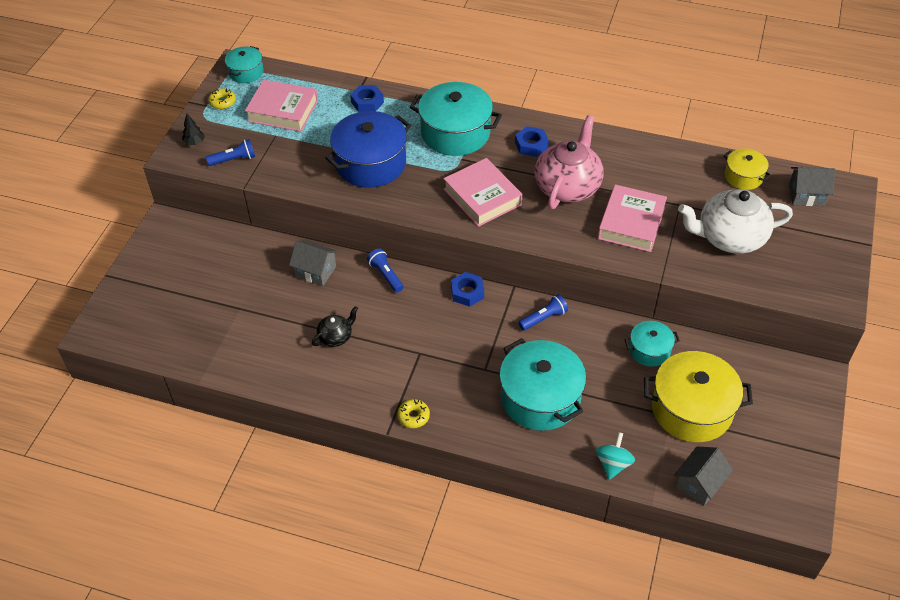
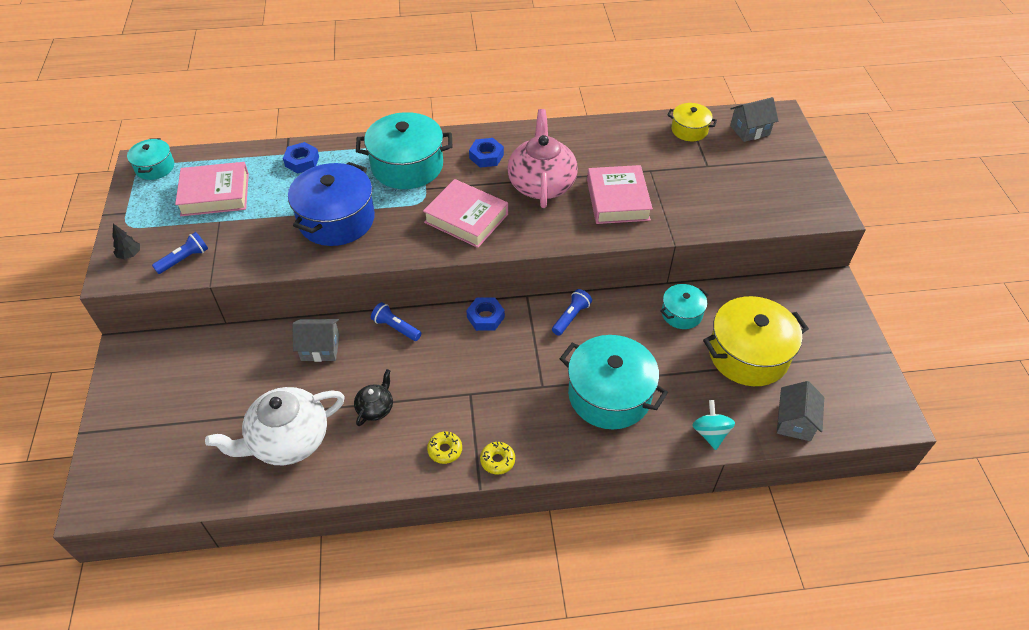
camera: 25 degrees left, 0 degrees up
yellow donut [208,88,236,109] -> yellow donut moved to [427,431,462,464]
white teapot [678,189,793,254] -> white teapot moved to [205,387,345,465]

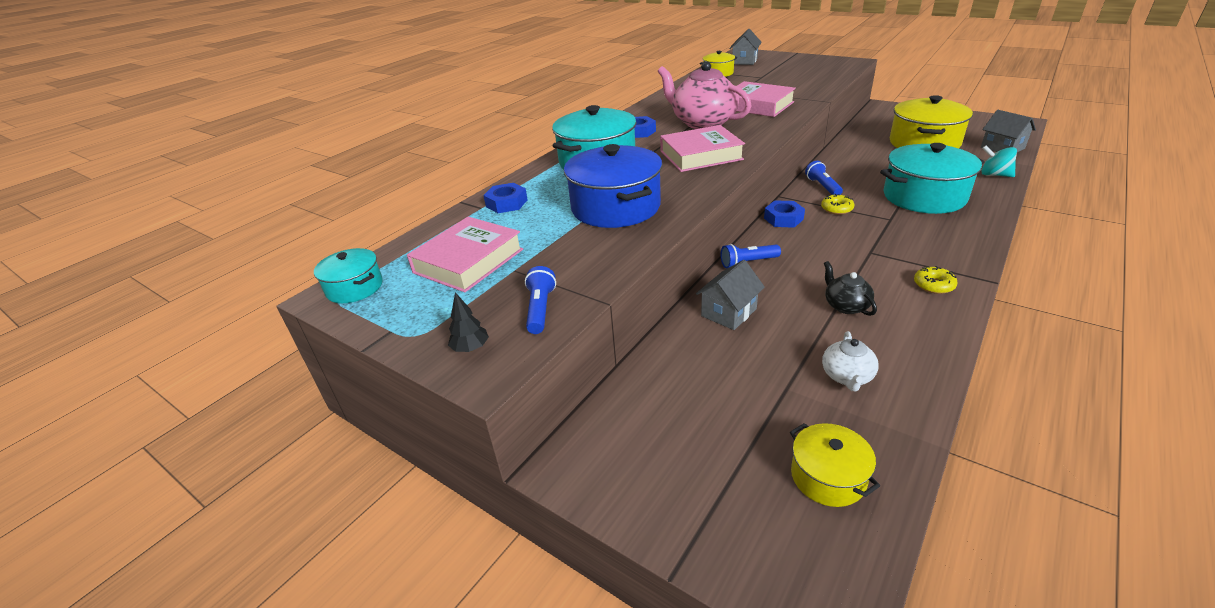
camera: 45 degrees left, 15 degrees down
white teapot [205,387,345,465] -> white teapot [822,331,879,391], size x0.49
yellow donut [480,442,515,475] -> yellow donut moved to [821,194,854,215]
turquoise pot [660,284,708,329] -> none
none -> yellow pot [790,423,880,507]

